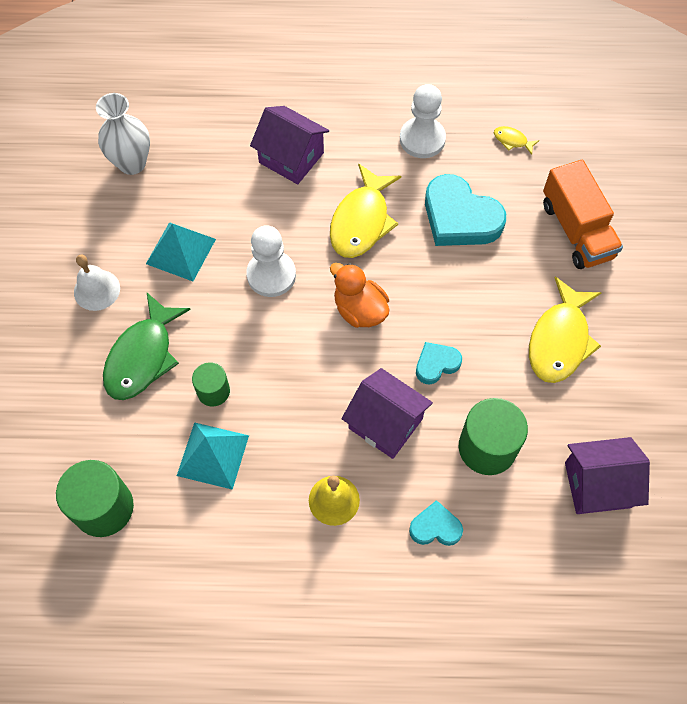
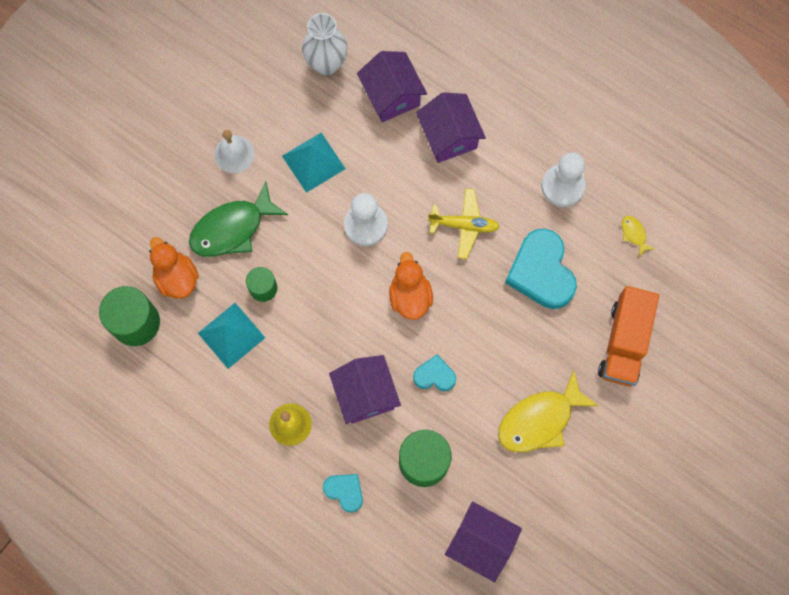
camera: 35 degrees right, 10 degrees up
yellow fish [330,163,401,258] -> yellow plane [428,188,500,259]
none -> orange duck [149,237,199,299]
none -> purple house [357,51,427,122]

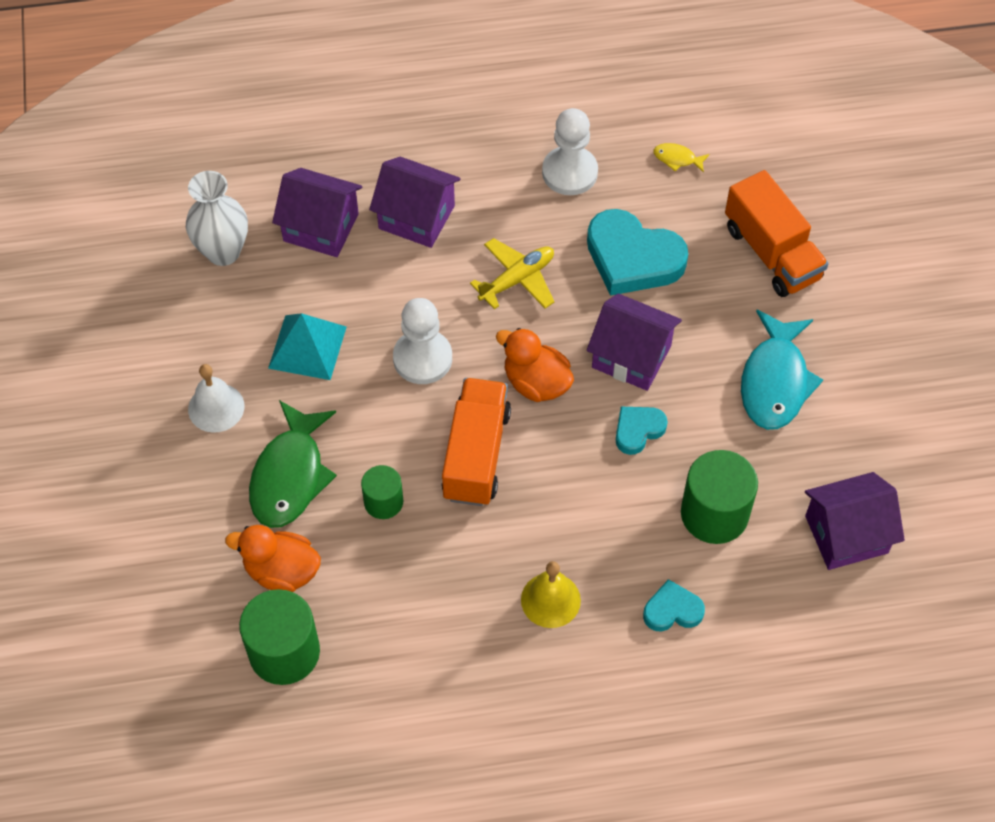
camera: 45 degrees left, 15 degrees down
turquoise pyramid [198,303,265,369] -> none
purple house [329,355,401,424] -> purple house moved to [587,293,682,391]
yellow fish [498,370,599,452] -> turquoise fish [741,310,823,430]
none -> orange truck [441,378,511,506]

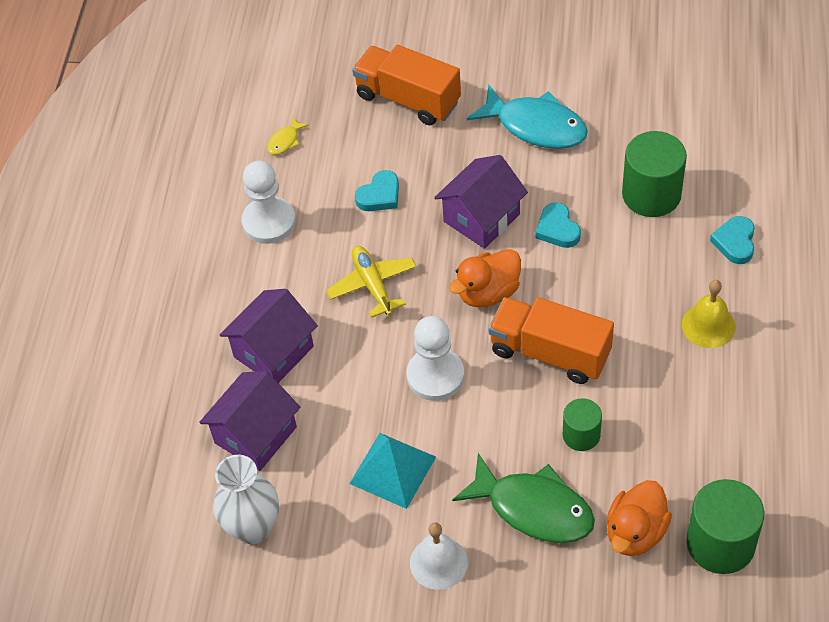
camera: 70 degrees left, 5 degrees down
turquoise heart [587,209,688,296] -> turquoise heart [355,170,399,211], size x0.52
orange truck [725,170,828,297] -> orange truck turned 135 degrees counterclockwise [352,45,461,125]
purple house [805,472,905,570] -> none

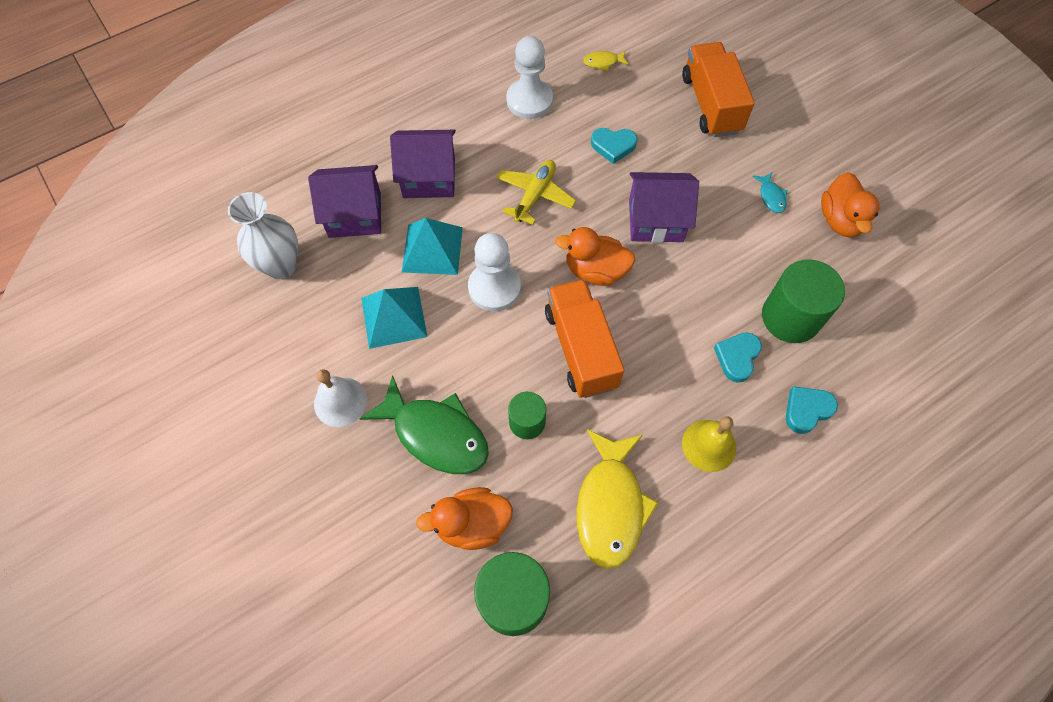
camera: 45 degrees right, 10 degrees up
green fish [452,453,595,543] -> green fish turned 45 degrees counterclockwise [359,375,489,474]
turquoise fish [467,84,588,149] -> turquoise fish [753,172,787,213], size x0.43
turquoise heart [535,202,581,248] -> turquoise heart moved to [714,333,762,383]
none -> turquoise pyramid [402,218,463,275]
none -> yellow fish [577,429,659,569]
none -> orange duck [821,172,879,238]

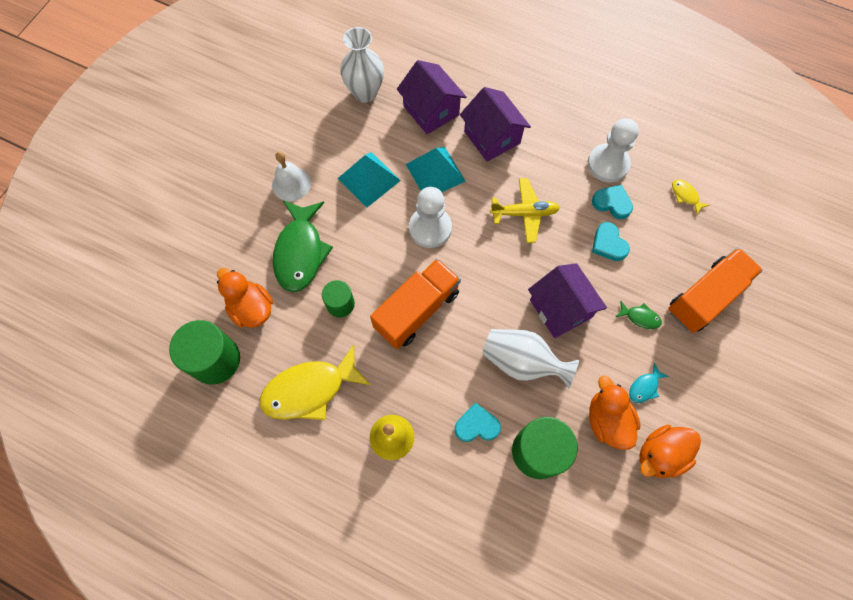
camera: 60 degrees right, 5 degrees up
orange duck [555,227,636,286] -> orange duck moved to [589,376,641,450]
turquoise heart [786,386,838,434] -> turquoise heart moved to [592,185,633,219]
none -> white vase [482,329,580,389]
none -> green fish [616,301,662,329]

